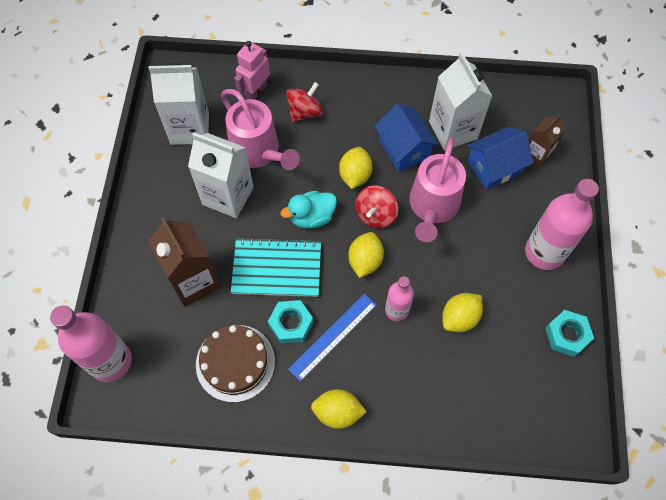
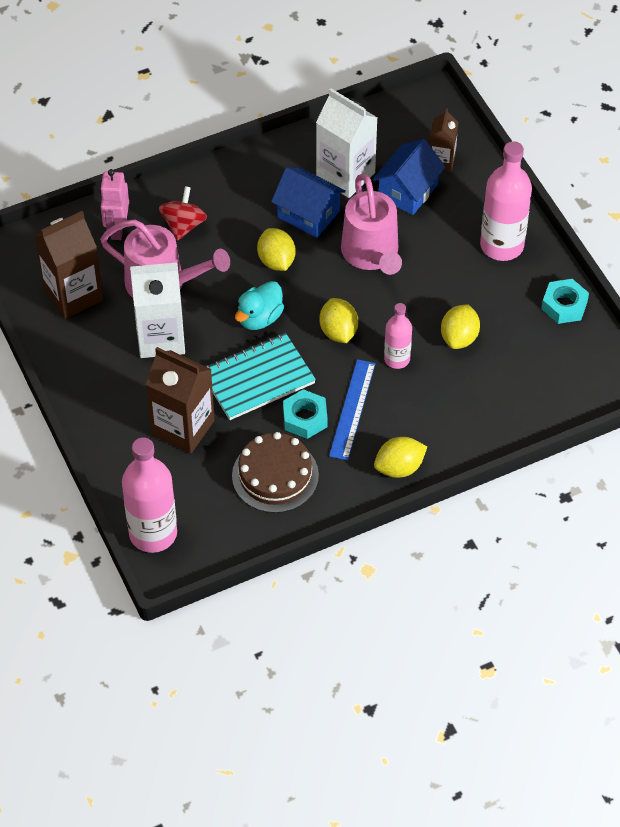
camera: 30 degrees left, 10 degrees down
white carton [148,63,209,145] -> brown carton [35,211,103,319]
red spinning top [356,185,398,229] -> none

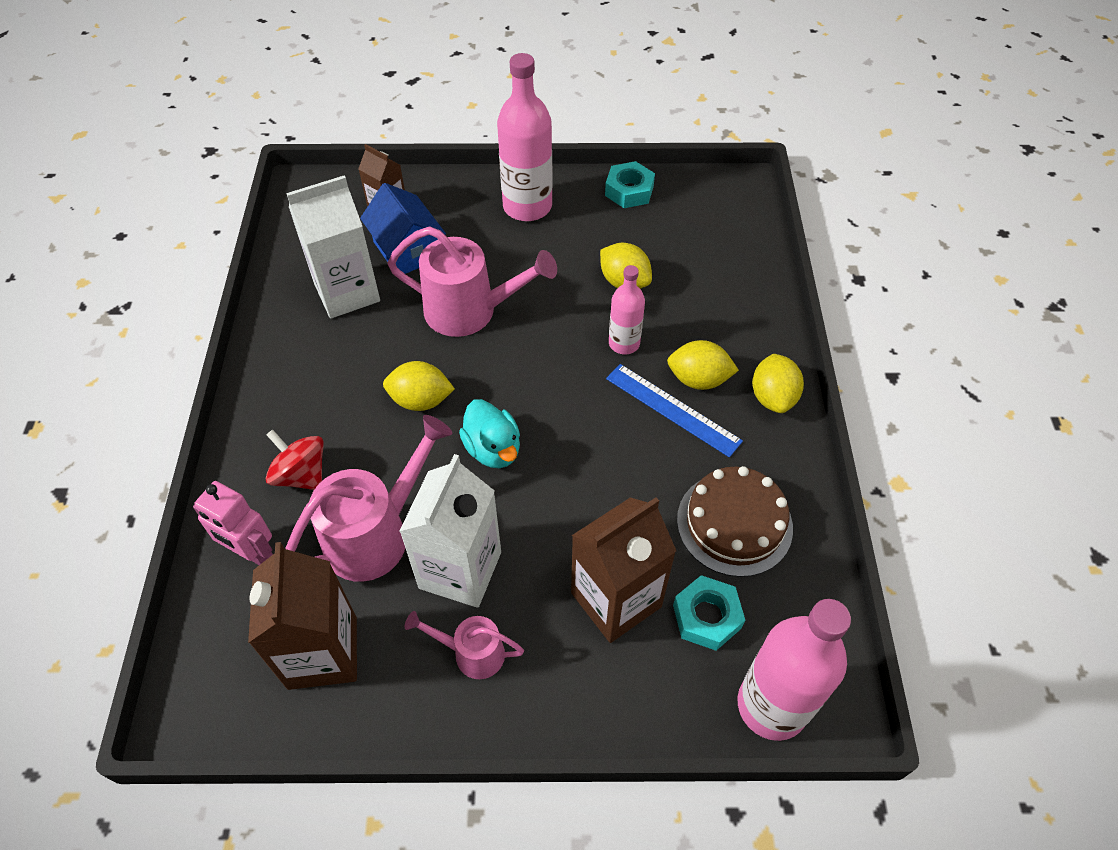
camera: 65 degrees left, 0 degrees up
turquoise notebook [205,333,316,420] -> none
blue house [271,167,346,238] -> none
turquoise nut [283,389,328,439] -> turquoise nut moved to [673,575,745,651]
yellow lemon [320,298,358,343] -> yellow lemon moved to [667,340,739,390]
none -> pink watering can [405,611,524,679]

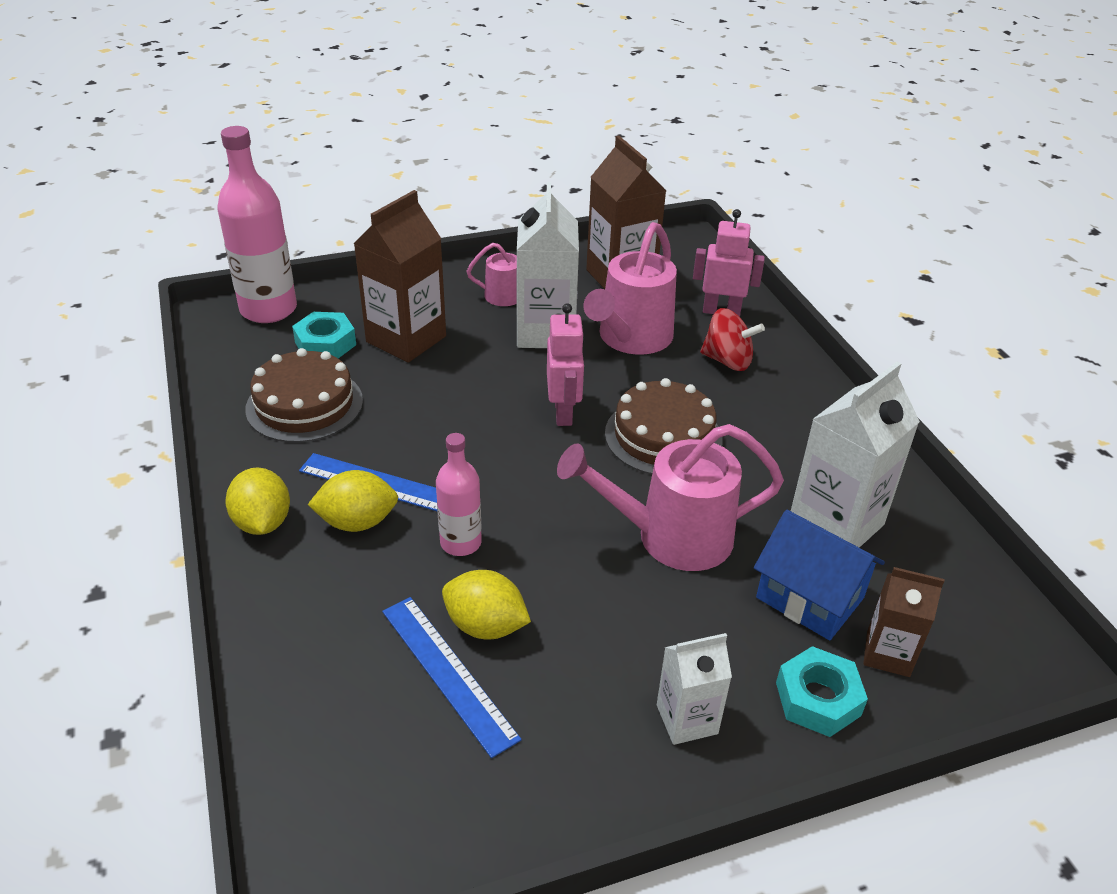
camera: 160 degrees right, 15 degrees down
yellow lemon [383,361,455,411] -> brown cake [605,378,722,474]
turquoise duck [459,399,520,468] -> pink robot [547,303,585,426]
pink bottle [497,53,553,221] -> white carton [657,633,732,745]
turquoise nut [605,161,655,208] -> turquoise nut moved to [776,646,868,737]
none -> blue ruler [382,597,522,758]

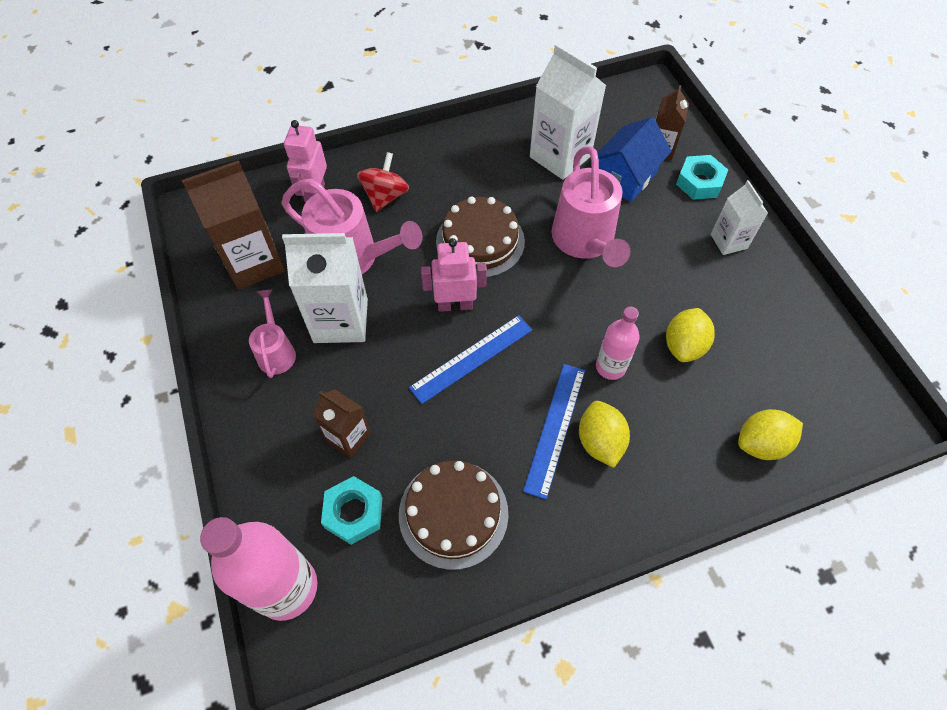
camera: 90 degrees left, 20 degrees up
yellow lemon [225,468,290,535] -> yellow lemon moved to [738,409,803,460]
brown carton [354,190,446,362] -> brown carton [313,389,371,458], size x0.58
blue ruler [382,597,522,758] -> blue ruler moved to [409,315,532,404]

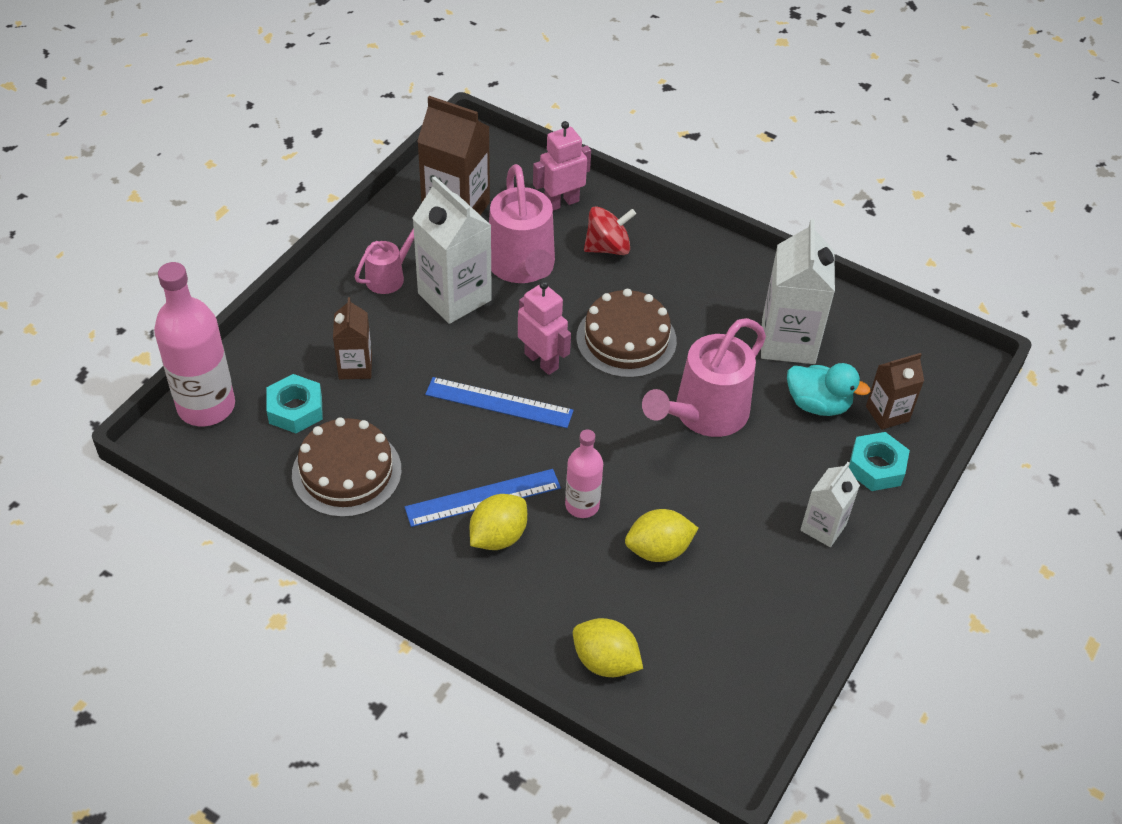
camera: 50 degrees right, 10 degrees down
blue house [597,117,672,202] -> turquoise duck [787,363,870,416]

